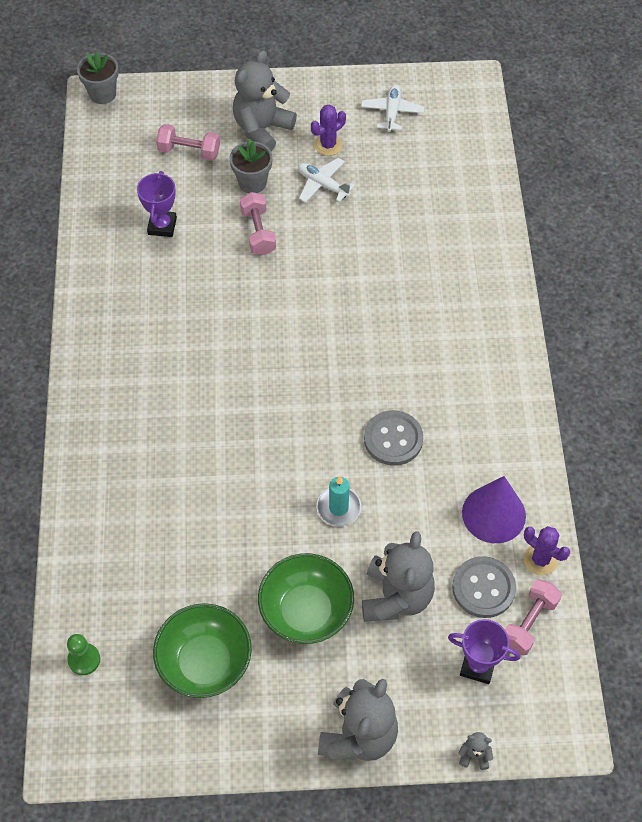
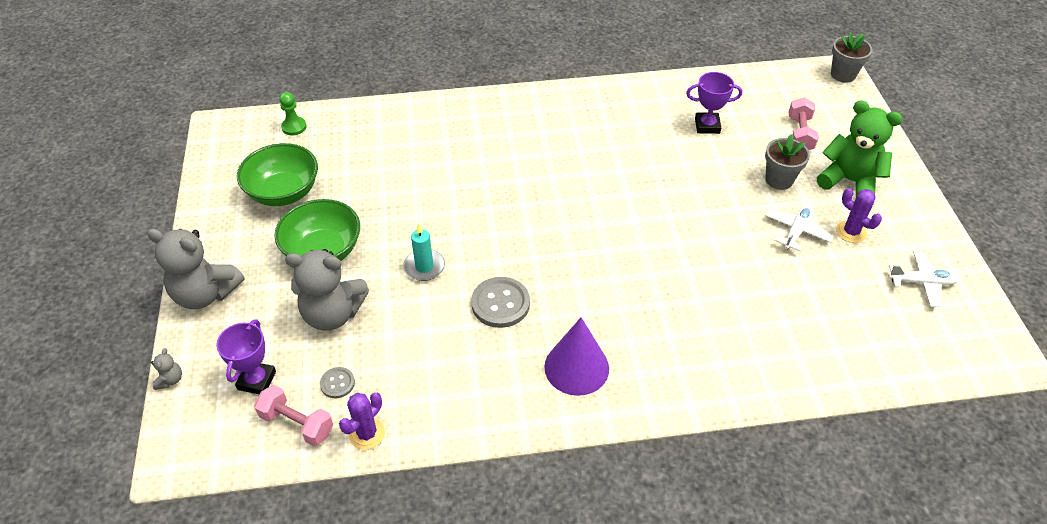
camera: 85 degrees right, 10 degrees down
grey teddy bear [233,50,297,151] -> green teddy bear [817,100,903,197]
pink dumbbell [240,192,276,255] -> none
grey button [452,556,516,618] -> grey button [320,367,355,398], size x0.54
purple cone [462,476,526,543] -> purple cone moved to [544,317,609,396]

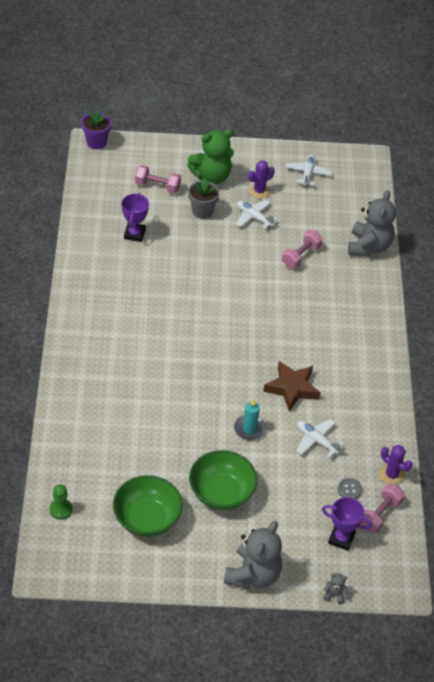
camera: 85 degrees left, 0 degrees up
grey teddy bear [285,249,369,331] -> grey teddy bear moved to [348,190,396,256]
grey button [471,277,530,328] -> brown star [263,361,321,412]
purple cone [544,317,609,396] -> none
green teddy bear [817,100,903,197] -> green teddy bear turned 150 degrees counterclockwise [187,129,234,184]
grey flower pot [831,32,872,83] -> purple flower pot [81,110,112,149]
none -> pink dumbbell [282,230,323,269]
none -> white plane [296,419,344,457]

